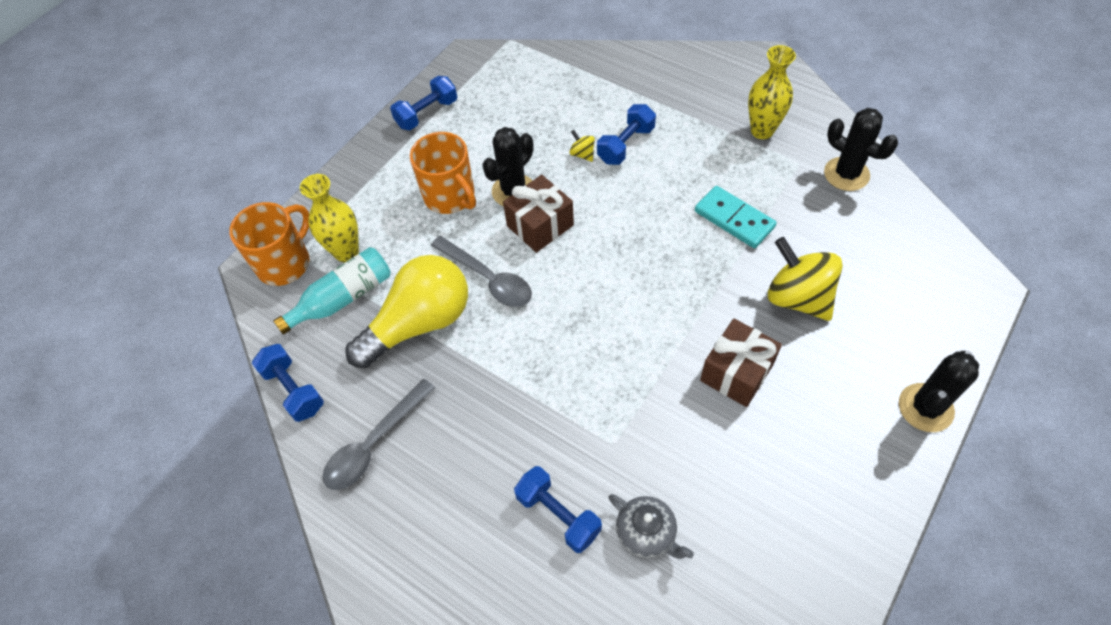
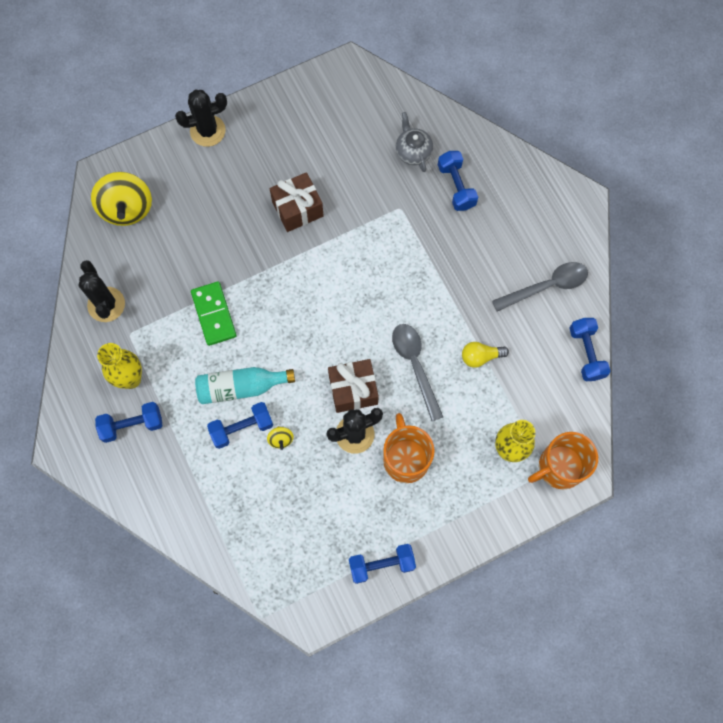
camera: 155 degrees left, 15 degrees up
turquoise bottle [273,247,391,334] -> turquoise bottle moved to [195,367,295,404]
yellow light bulb [345,255,468,369] -> yellow light bulb [462,342,509,368], size x0.45
turquoise domino [695,186,777,248] -> green domino [191,282,236,346]
yellow spinning top [768,237,843,321] -> yellow spinning top moved to [91,172,152,226]
none -> blue dumbbell [95,402,162,443]

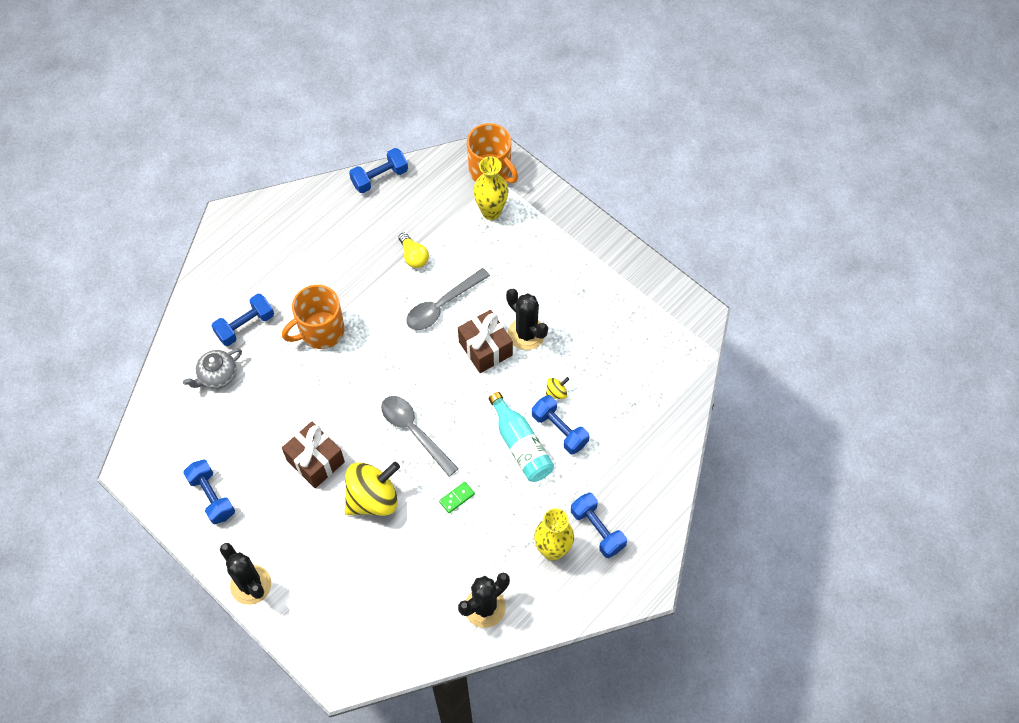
camera: 110 degrees left, 10 degrees down
yellow spinning top [91,172,152,226] -> yellow spinning top moved to [345,462,400,516]
green domino [191,282,236,346] -> green domino [439,482,475,513], size x0.52
blue dumbbell [349,544,416,584] -> blue dumbbell moved to [183,459,235,524]
orange mug [383,413,435,483] -> orange mug moved to [282,285,345,349]
grey spoon [492,262,588,311] -> grey spoon moved to [381,396,459,477]

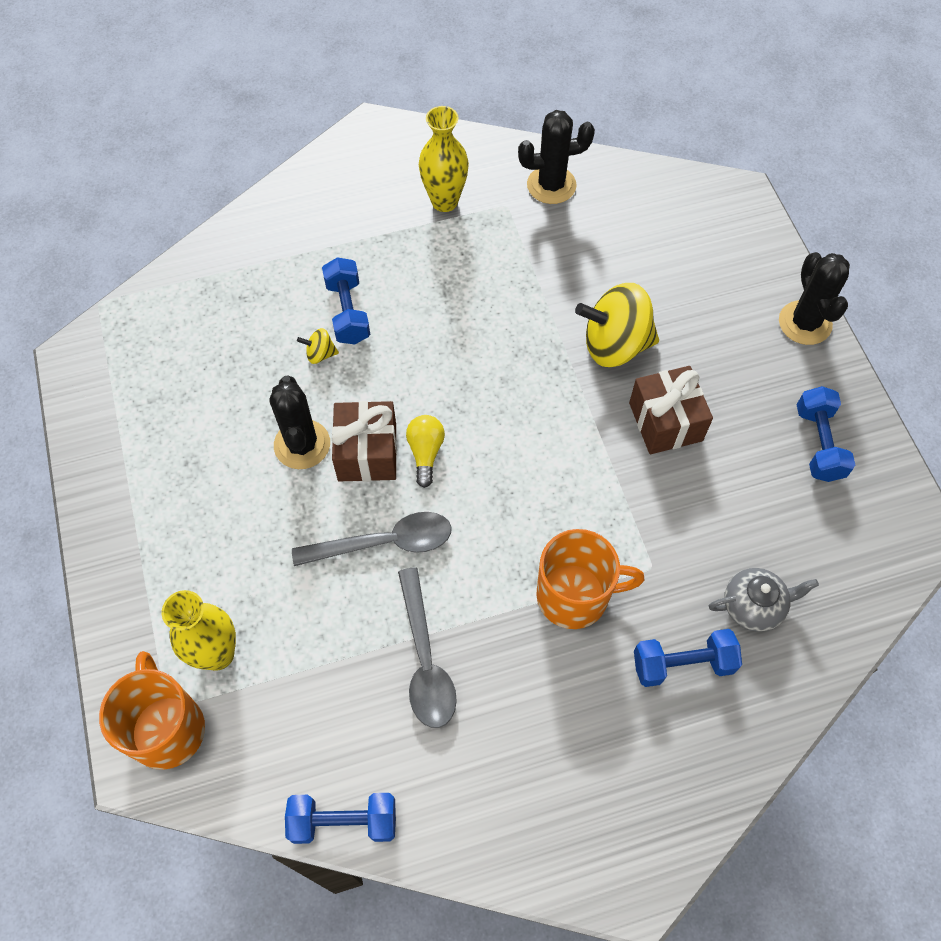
camera: 150 degrees left, 0 degrees up
grey spoon [381,396,459,477] -> grey spoon moved to [398,567,457,728]
yellow light bulb [399,233,429,268] -> yellow light bulb moved to [406,415,445,488]
green domino [439,482,475,513] -> none
turquoise bottle [489,392,554,482] -> none
blue dumbbell [571,493,627,558] -> none

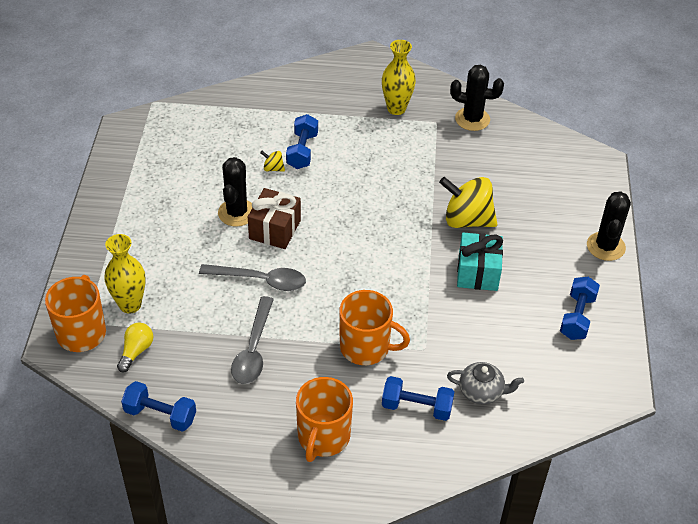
camera: 20 degrees right, 15 degrees down
yellow light bulb [406,415,445,488] -> yellow light bulb moved to [117,323,153,372]
brown gift [629,366,713,454] -> turquoise gift [457,232,503,291]
none -> orange mug [296,377,353,462]

